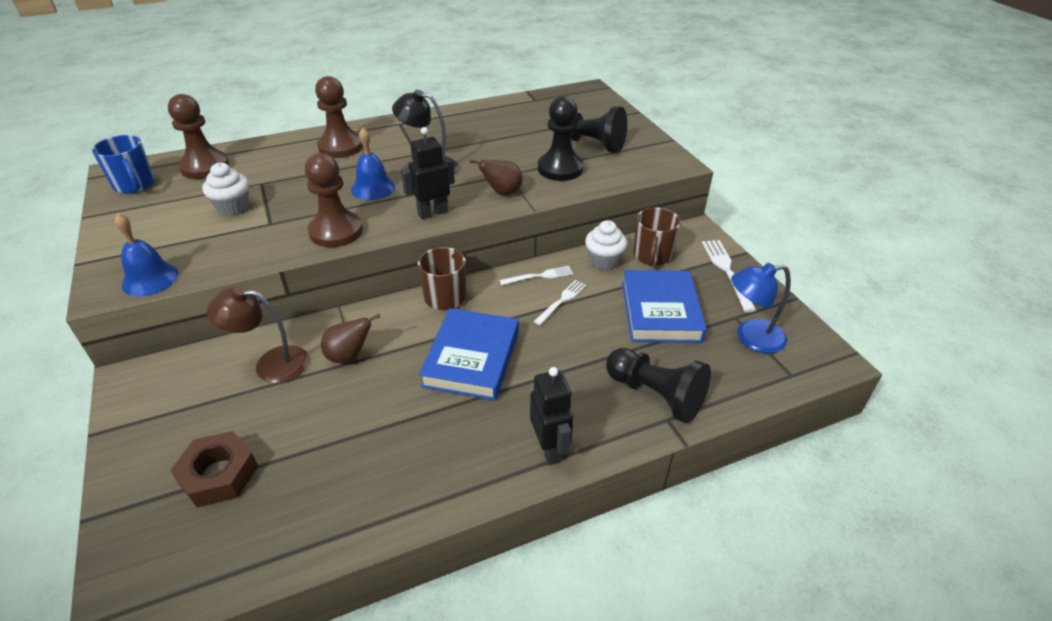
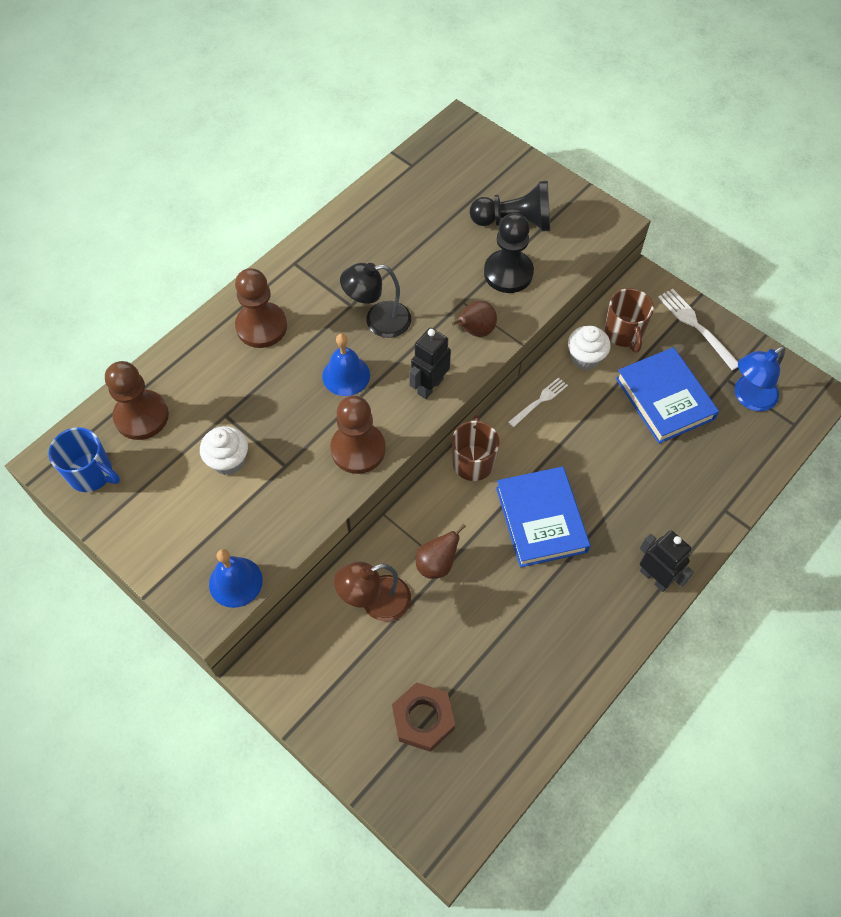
camera: 25 degrees left, 20 degrees up
white fork [534,280,587,325] -> none
black pawn [606,348,711,423] -> none

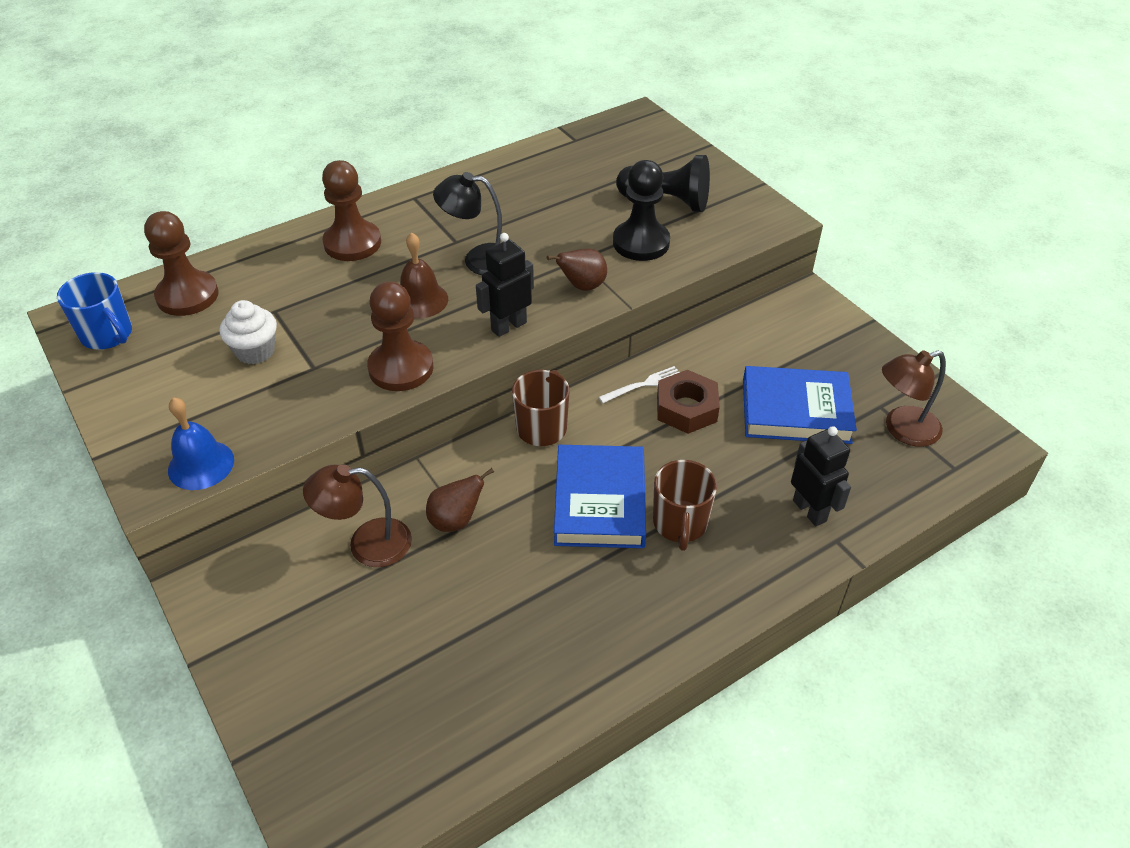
camera: 15 degrees right, 15 degrees down
blue bell [322,333,370,396] -> brown bell [400,232,448,319]
brown nut [392,682,455,752] -> brown nut moved to [657,370,720,434]
white cupcake [568,326,611,370] -> none
brown mug [604,288,654,353] -> brown mug moved to [653,460,717,551]
blue book [616,347,719,444] -> blue book turned 75 degrees counterclockwise [743,366,857,444]
black robot [640,530,694,592] -> black robot moved to [791,426,851,526]
white fork [658,289,738,371] -> none
blue lamp [735,346,785,411] -> brown lamp [882,350,946,447]

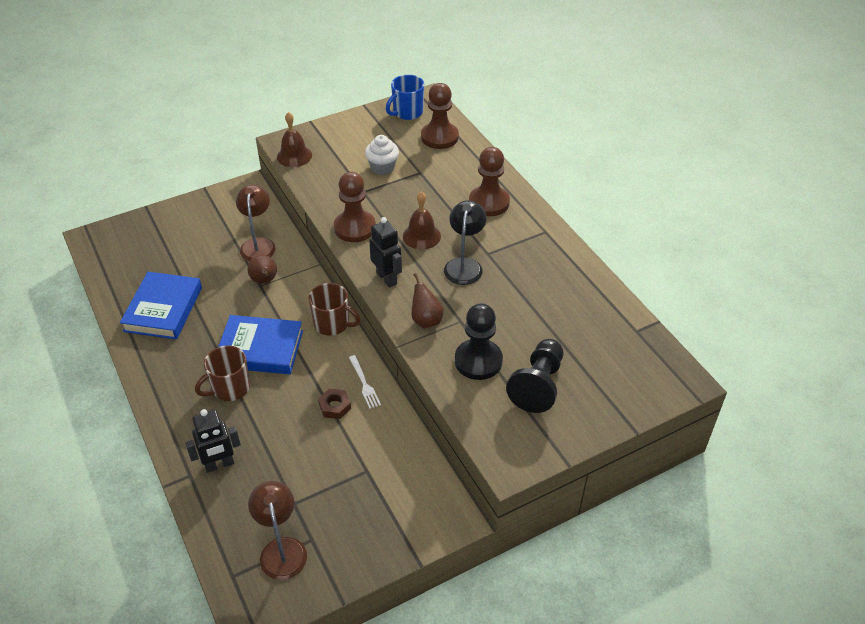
camera: 95 degrees right, 0 degrees up
blue bell [168,397,234,490] -> brown bell [277,112,312,167]
brown mug [653,460,717,551] -> brown mug turned 45 degrees counterclockwise [195,345,250,401]
brown nut [657,370,720,434] -> brown nut [318,389,351,419], size x0.63
blue book [743,366,857,444] -> blue book moved to [120,272,202,339]

